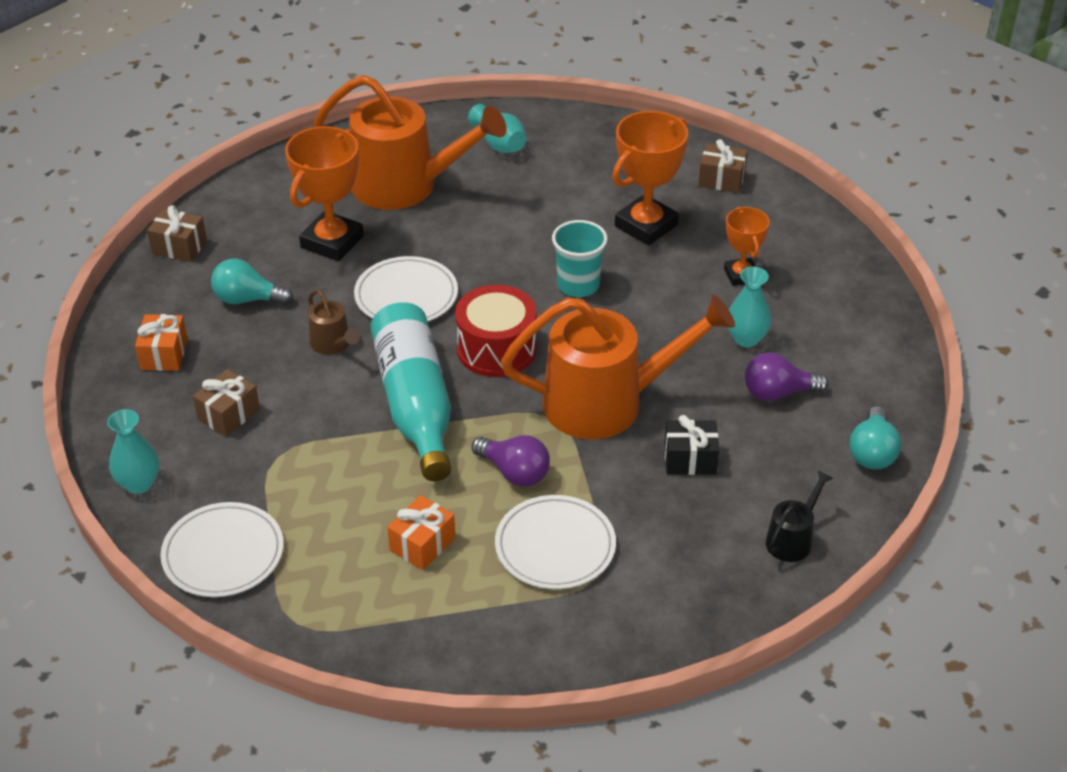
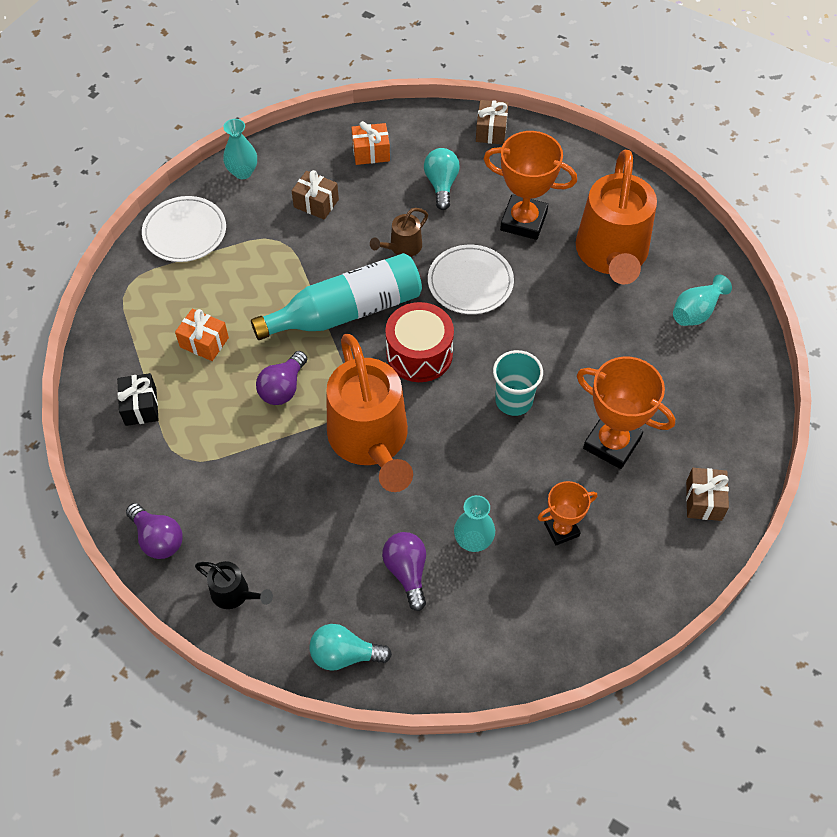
camera: 80 degrees right, 15 degrees up
white plate [495,495,616,589] -> none
black gift [664,415,719,475] -> black gift moved to [117,373,159,426]
none -> purple light bulb [126,503,183,559]

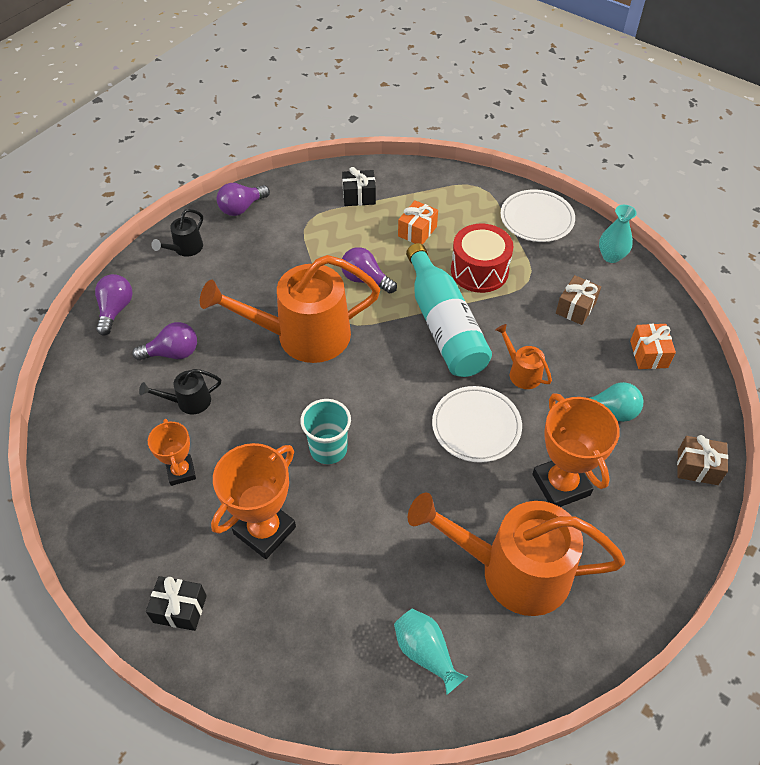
camera: 95 degrees right, 5 degrees down
turquoise light bulb [309,624,392,671] -> purple light bulb [95,274,132,335]
brown watering can [370,208,428,257] -> orange watering can [495,324,552,389]
red drum [385,302,454,382] -> red drum moved to [451,224,514,293]
turquoise vase [454,495,495,552] -> black watering can [139,369,221,415]
orange trophy [484,131,577,240] -> orange trophy turned 45 degrees counterclockwise [533,393,620,507]
brown gift [686,468,729,521] -> black gift [146,576,207,631]

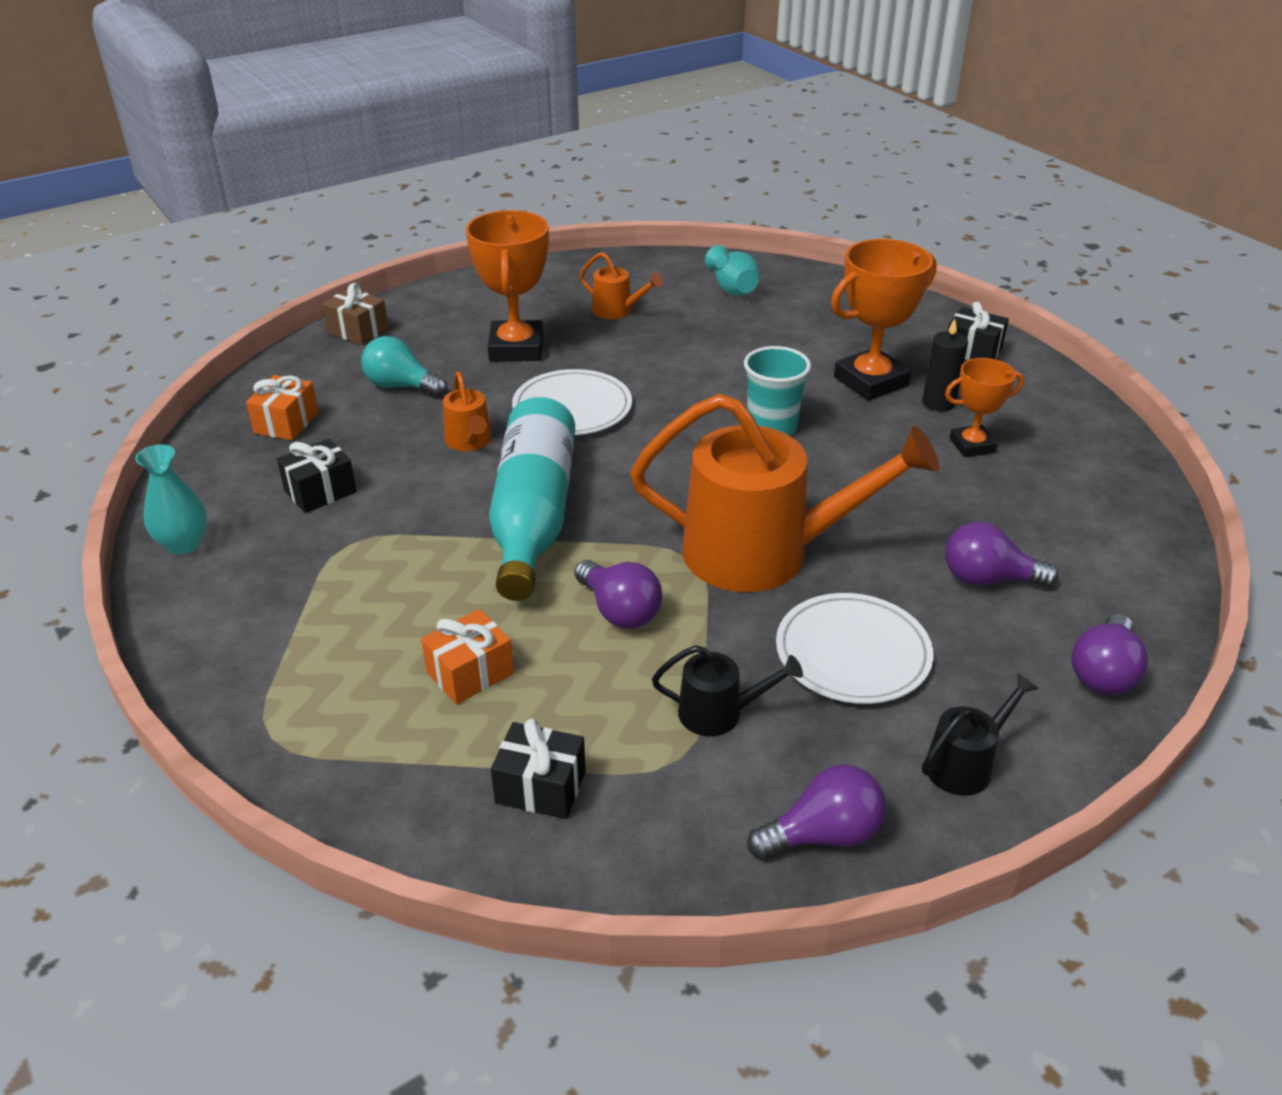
camera: 160 degrees left, 15 degrees down
black watering can [139,369,221,415] -> black watering can moved to [652,645,803,736]
orange trophy [148,419,196,486] -> orange trophy turned 75 degrees clockwise [945,358,1024,457]
orange watering can [408,492,625,616] -> orange watering can [580,252,663,319], size x0.44
red drum [451,224,514,293] -> none
white plate [501,190,575,242] -> white plate moved to [776,593,933,704]
brown gift [556,275,601,325] -> black gift [277,439,357,513]
none -> black candle [922,319,968,412]

